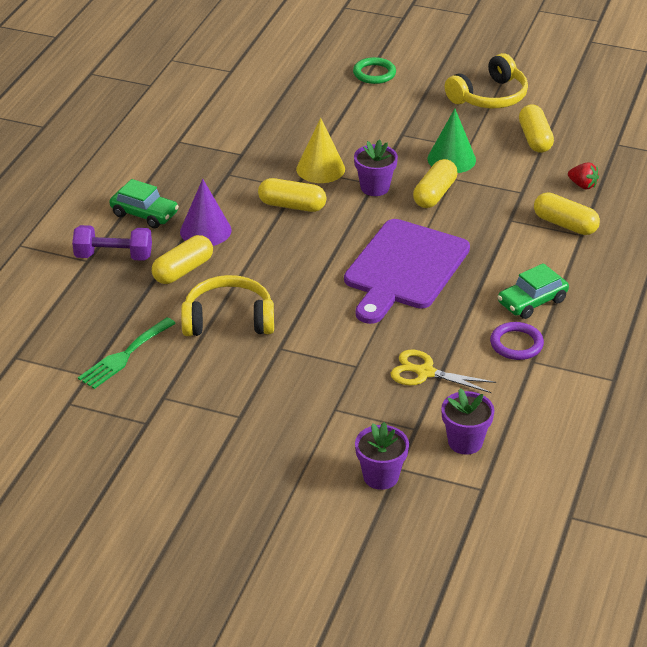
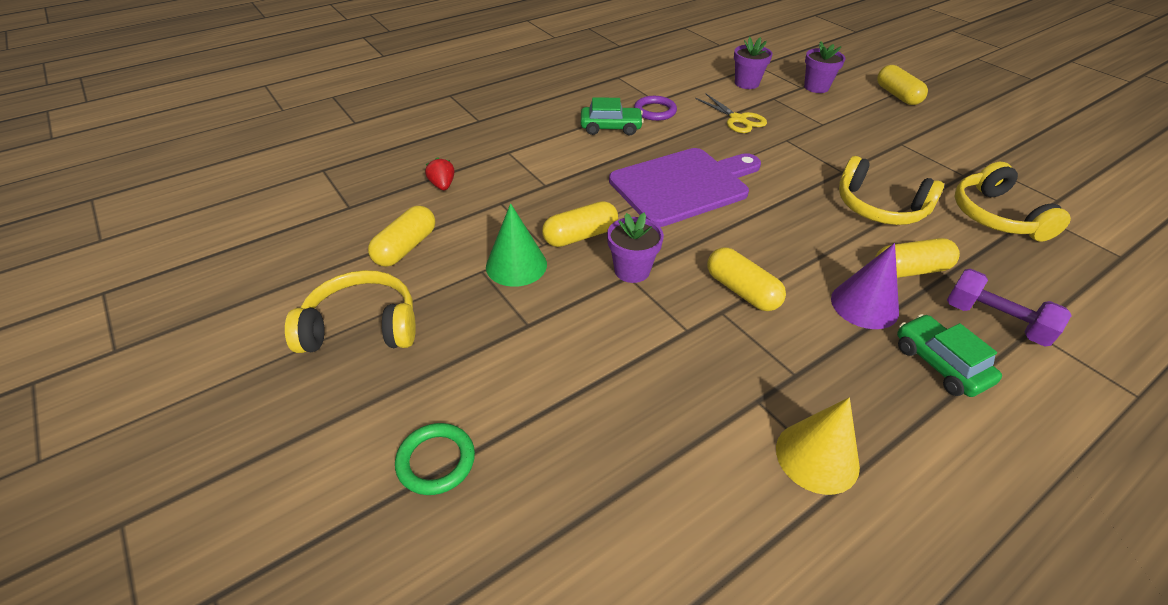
camera: 145 degrees left, 5 degrees up
green fork [78,317,176,389] -> yellow headphones [955,162,1071,242]
yellow cone [296,118,345,183] -> yellow cone moved to [776,397,860,495]
yellow capsule [534,192,600,235] -> yellow capsule moved to [877,65,928,105]

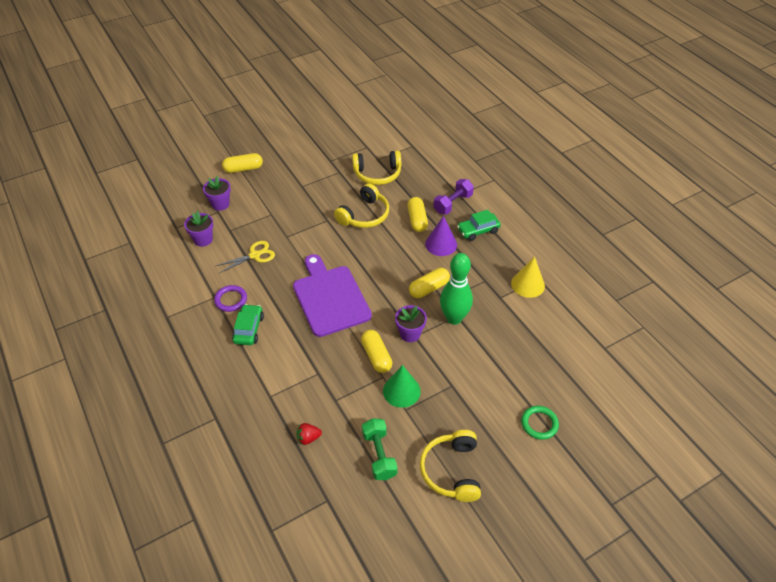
camera: 85 degrees left, 5 degrees up
yellow capsule [368,206,435,267] -> green dumbbell [362,418,398,480]
none -> green bowling pin [440,253,473,325]

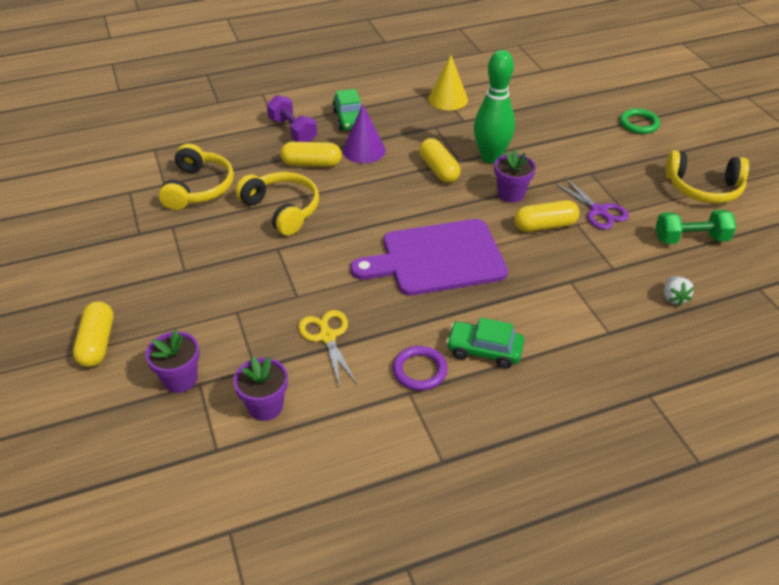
camera: 80 degrees left, 5 degrees down
red strawberry [297,423,322,445] -> white strawberry [664,276,694,306]
green cone [383,365,421,408] -> purple scissors [554,177,629,230]

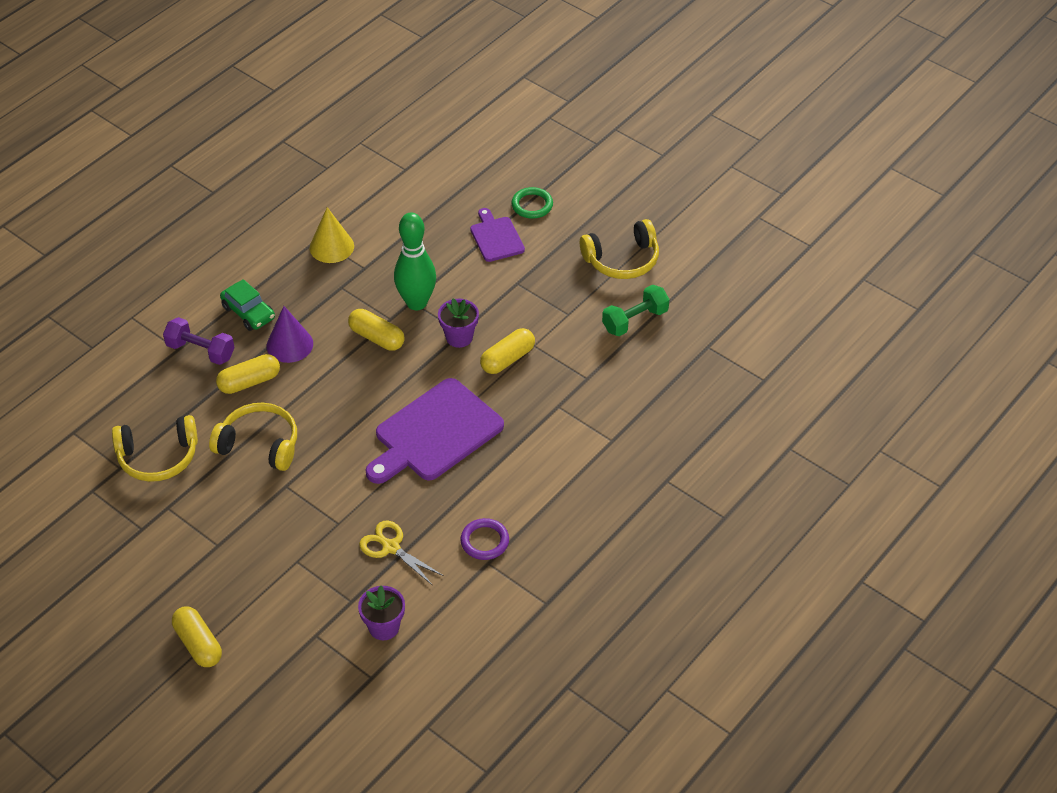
camera: 30 degrees left, 5 degrees up
purple flower pot [145,330,200,393] -> none
yellow headphones [159,144,234,210] -> yellow headphones turned 105 degrees clockwise [112,415,198,482]
green car [446,318,524,369] -> none
purple scissors [554,177,629,230] -> none
white strawberry [664,276,694,306] -> none
none -> purple cutting board [470,208,525,262]

